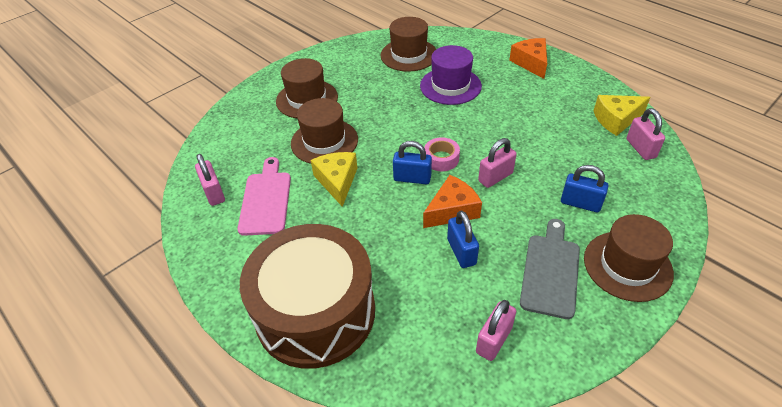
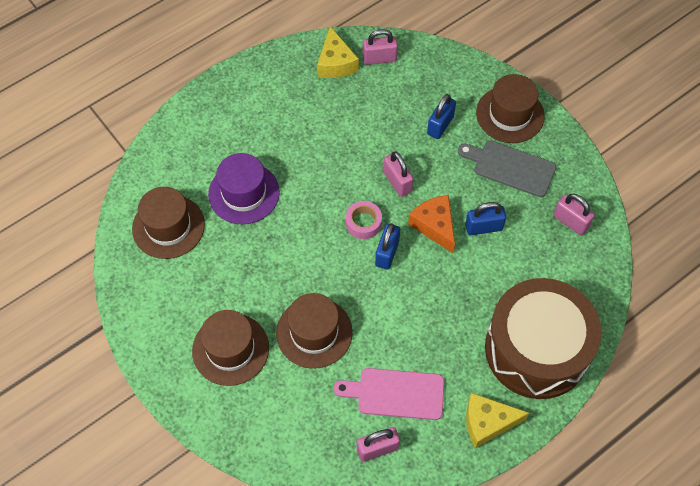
camera: 85 degrees left, 15 degrees up
yellow cheese [311,152,357,207] -> yellow cheese moved to [466,393,529,448]
orange cheese [509,38,547,79] -> none

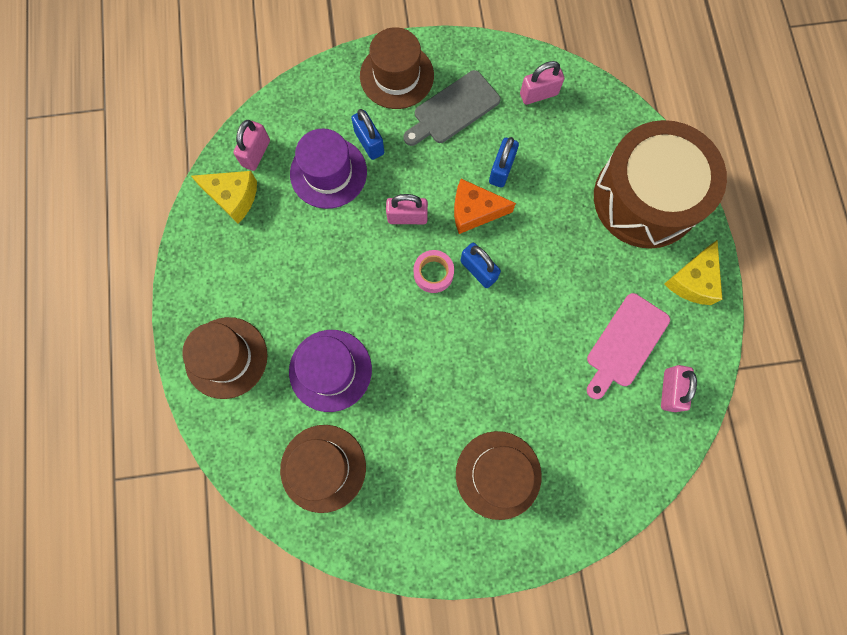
camera: 60 degrees left, 15 degrees up
brown hat [276,293,353,369] -> brown hat moved to [182,317,268,399]
none -> purple hat [290,129,367,209]

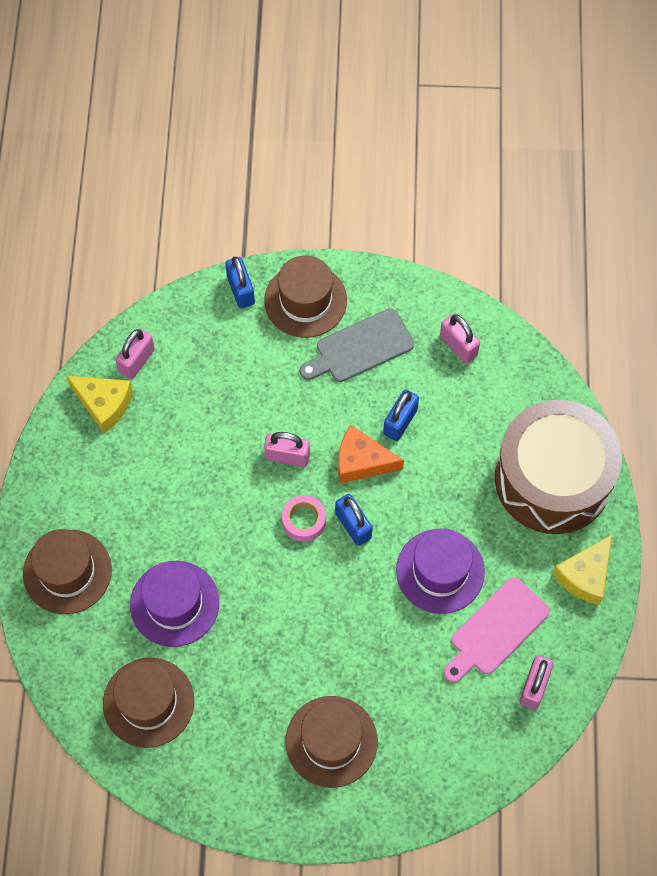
camera: 10 degrees right, 10 degrees down
purple hat [290,129,367,209] -> purple hat moved to [396,528,485,614]
blue padlock [351,109,384,160] -> blue padlock moved to [225,256,255,309]
pink padlock [520,61,564,105] -> pink padlock turned 60 degrees clockwise [440,314,480,364]

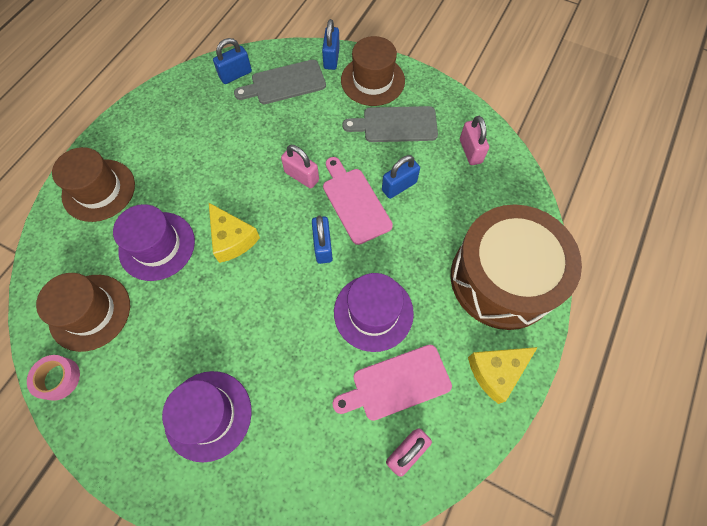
camera: 25 degrees right, 0 degrees up
yellow cheese [66,376,133,433] -> yellow cheese moved to [209,203,260,263]
pink padlock [116,328,155,379] -> blue padlock [213,38,252,84]
pink tape [282,495,326,542] -> pink tape moved to [27,355,80,401]
brown hat [285,696,378,788] -> purple hat [162,371,252,462]
orange cheese [338,425,404,483] -> pink cutting board [323,157,393,245]
none -> grey cutting board [234,60,326,104]

